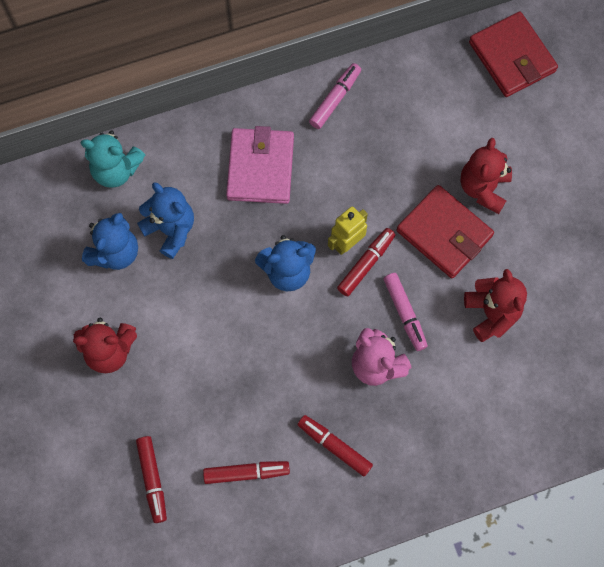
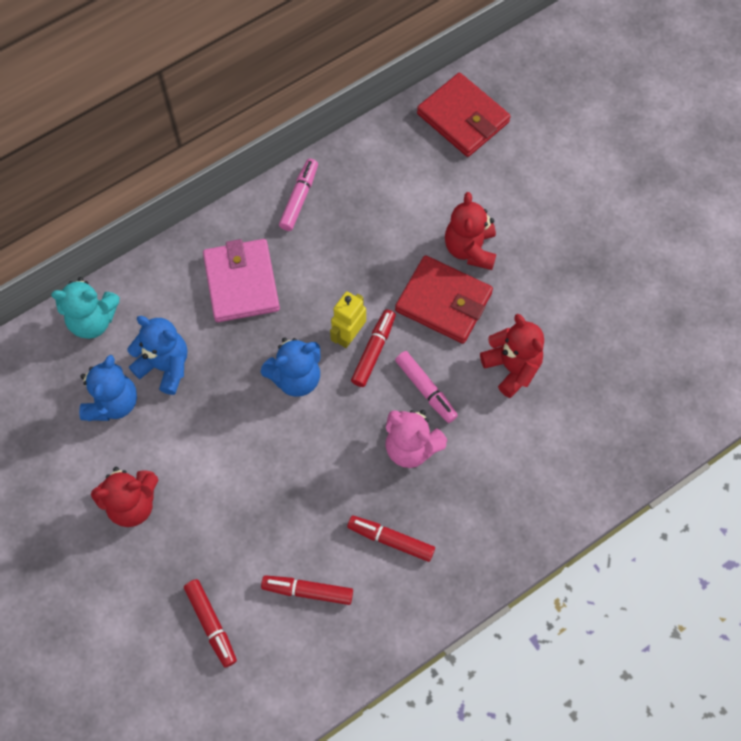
camera: 15 degrees left, 5 degrees down
red marker [203,461,290,484] -> red marker turned 150 degrees counterclockwise [261,575,353,605]

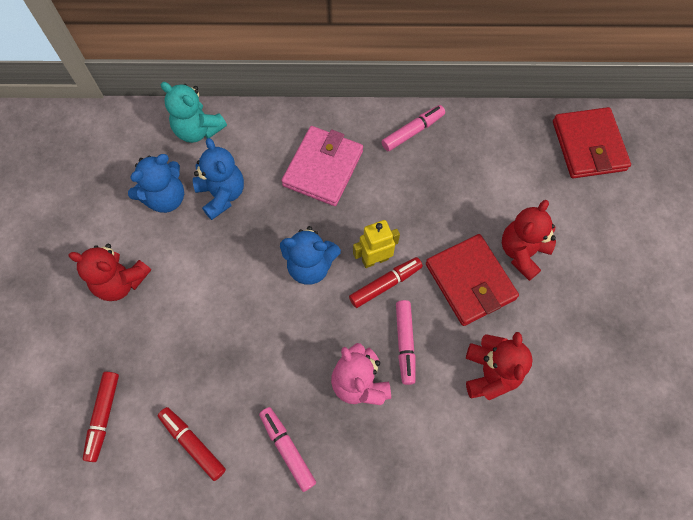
camera: 35 degrees right, 0 degrees up
red marker [347,516,435,562] -> pink marker [259,407,316,492]

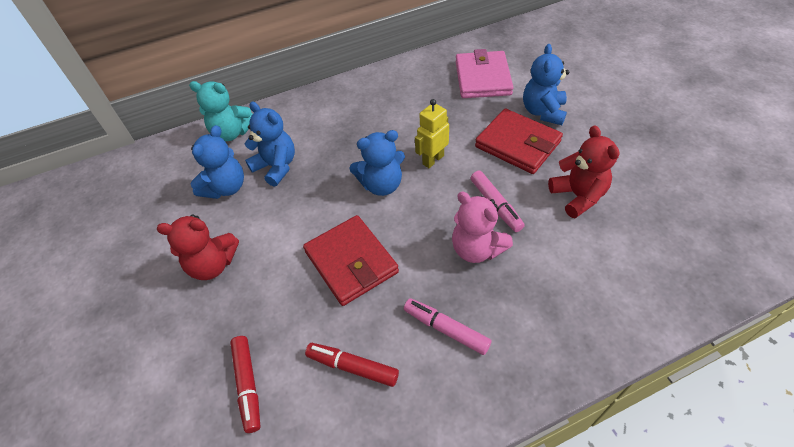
camera: 20 degrees left, 15 degrees down
pink wallet [281,126,363,206] -> pink wallet moved to [456,49,514,98]
red marker [349,257,423,308] -> none
pink marker [381,105,445,151] -> none
red teddy bear [502,200,556,281] -> blue teddy bear [523,44,570,125]
red wallet [553,107,631,178] -> red wallet moved to [303,215,399,306]

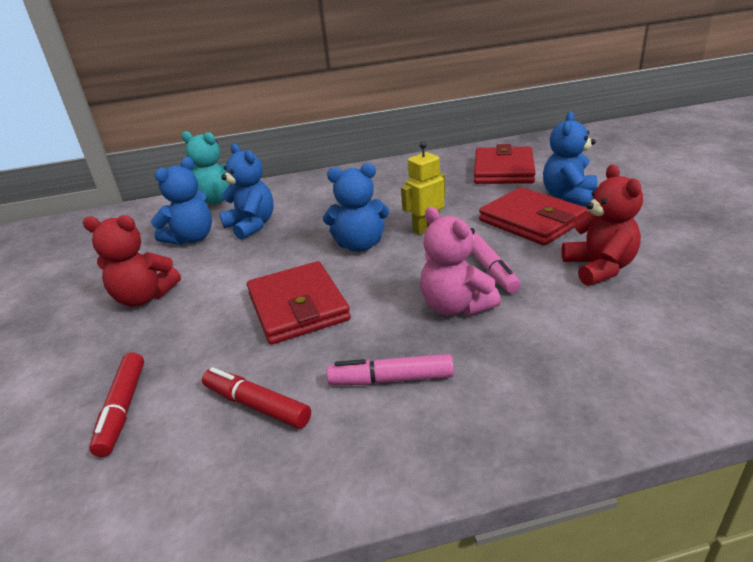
camera: 10 degrees right, 20 degrees down
pink marker [404,298,492,355] -> pink marker turned 45 degrees counterclockwise [327,354,454,385]
pink wallet [456,49,514,98] -> red wallet [474,144,536,184]

